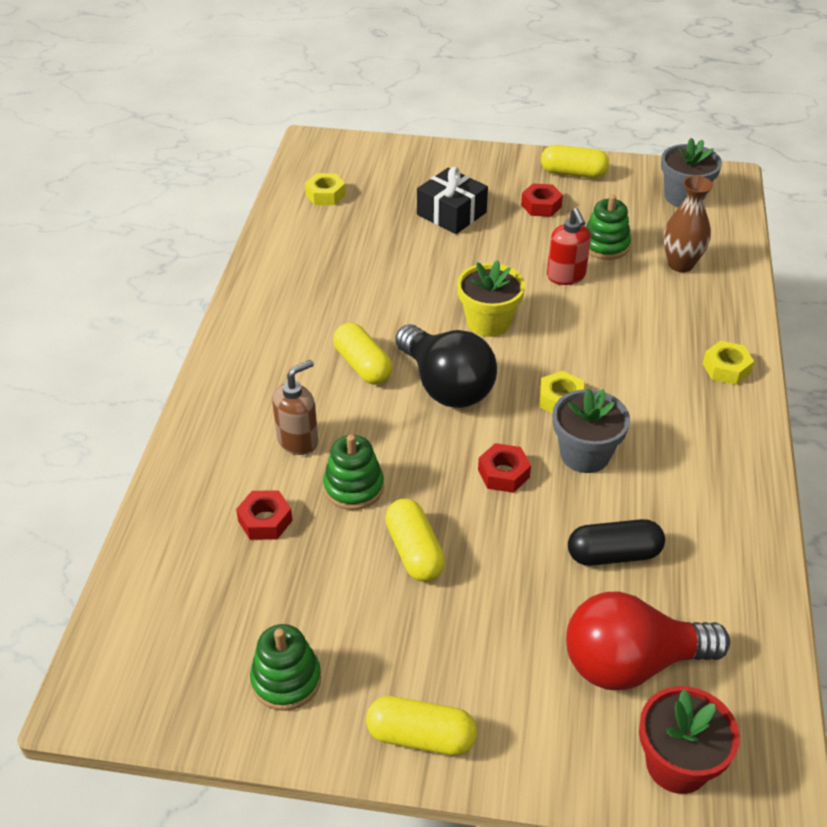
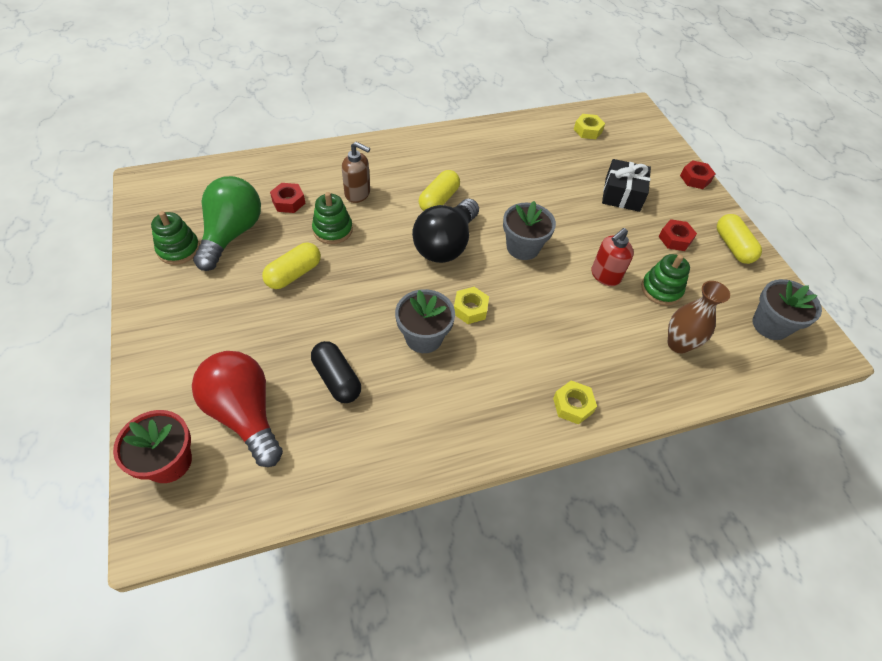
camera: 60 degrees right, 10 degrees up
yellow capsule [366,696,477,756] -> none
yellow flower pot [457,260,525,337] -> grey flower pot [503,201,556,260]
red nut [478,443,531,493] -> red nut moved to [680,160,716,189]
none -> green light bulb [193,176,261,271]

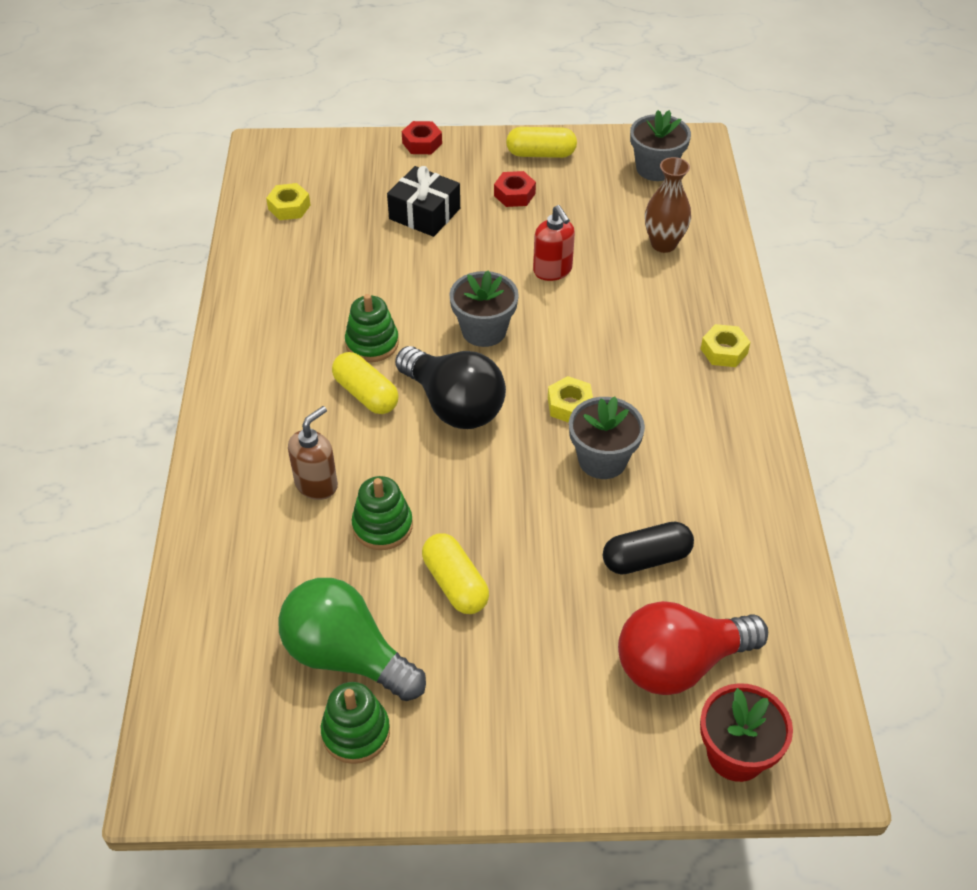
camera: 70 degrees left, 5 degrees down
red nut [270,183,306,213] -> none
green stacking toy [641,254,690,306] -> green stacking toy moved to [345,294,399,362]

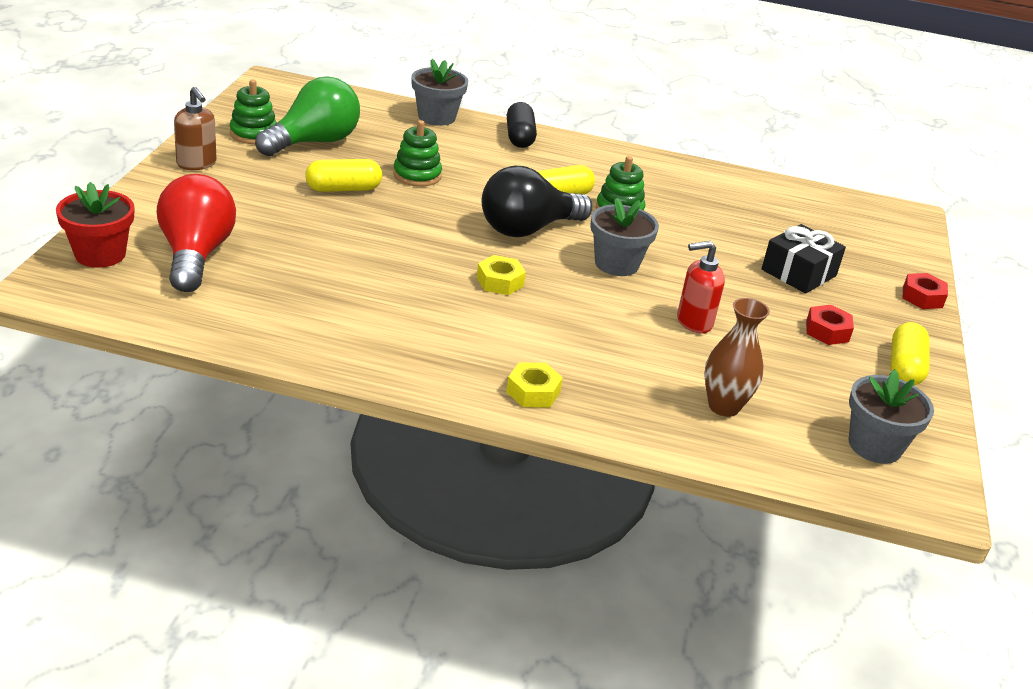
camera: 100 degrees right, 15 degrees down
yellow nut [266,183,310,220] -> none
brown soap dispenser [288,406,338,500] -> brown soap dispenser moved to [174,87,217,170]
grey flower pot [569,396,645,479] -> grey flower pot moved to [411,59,468,126]
black capsule [603,522,694,575] -> black capsule moved to [507,102,537,148]

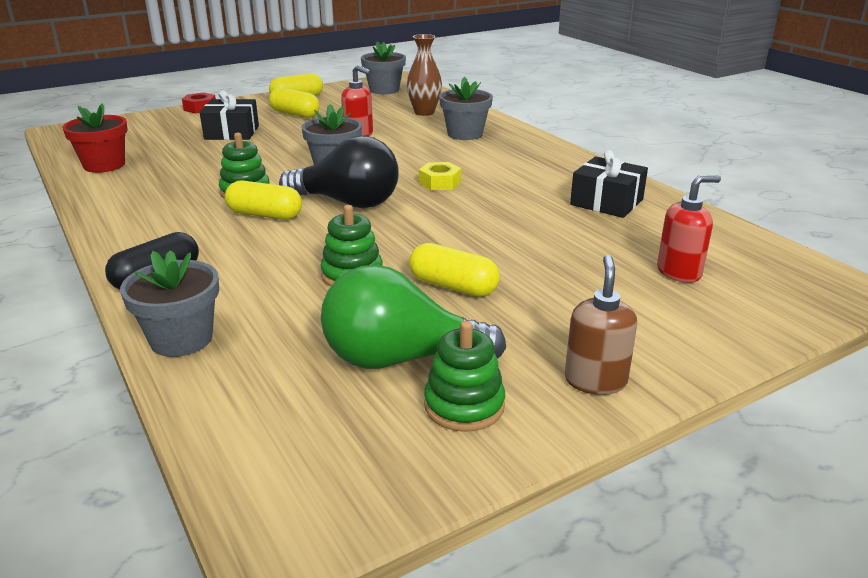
camera: 130 degrees left, 5 degrees down
red flower pot [56,182,134,268] -> red flower pot moved to [62,103,128,173]
red light bulb [157,174,236,292] -> red soap dispenser [657,175,721,283]
yellow nut [506,362,563,407] -> none
red nut [806,305,854,345] -> yellow capsule [269,88,320,118]
none -> grey flower pot [439,77,493,140]
none -> black gift [570,150,648,218]

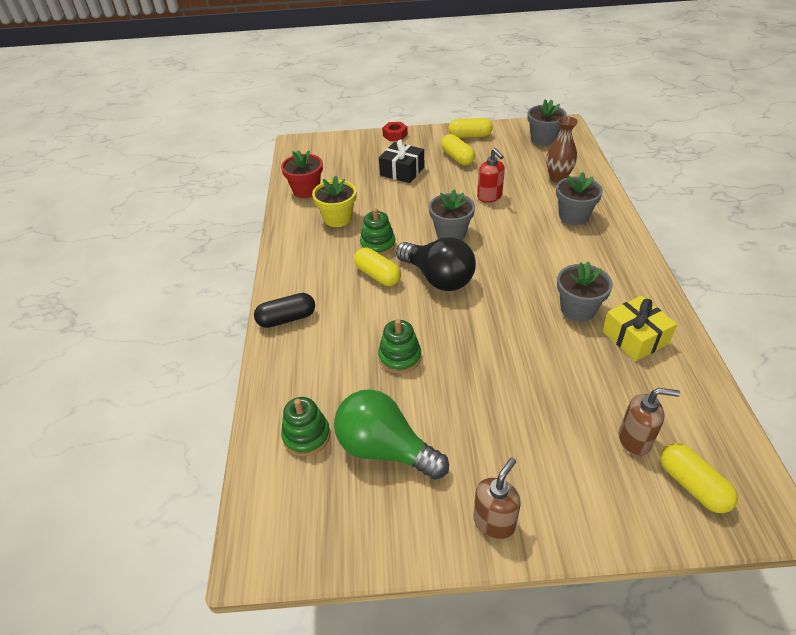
camera: 30 degrees right, 15 degrees up
grey flower pot [120,250,219,357] -> grey flower pot moved to [557,262,613,322]
yellow capsule [409,243,500,297] -> yellow capsule moved to [660,443,738,513]
yellow nut [419,162,461,190] -> none
green stacking toy [424,321,505,432] -> green stacking toy moved to [281,397,330,456]
black gift [570,150,648,218] -> yellow gift [602,296,677,361]
red soap dispenser [657,175,721,283] -> brown soap dispenser [619,388,680,456]
none -> yellow flower pot [312,176,356,227]

